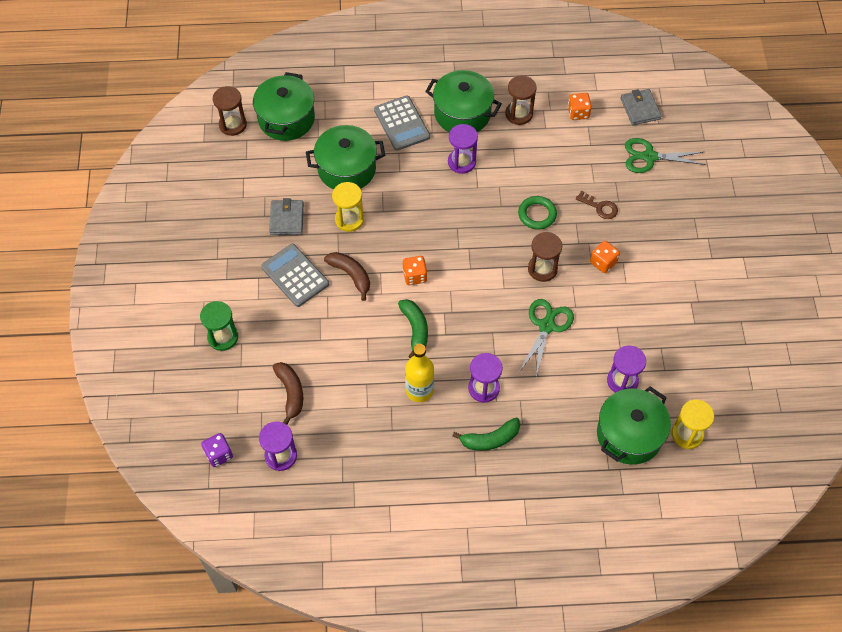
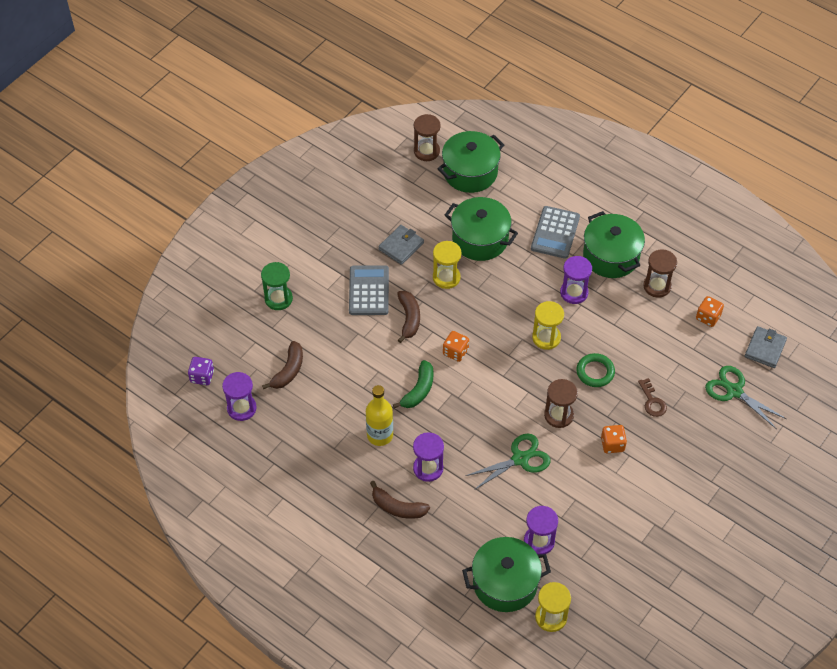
camera: 40 degrees right, 5 degrees down
green banana [453,417,520,451] -> brown banana [370,481,430,519]
none -> yellow hourglass [532,301,564,350]

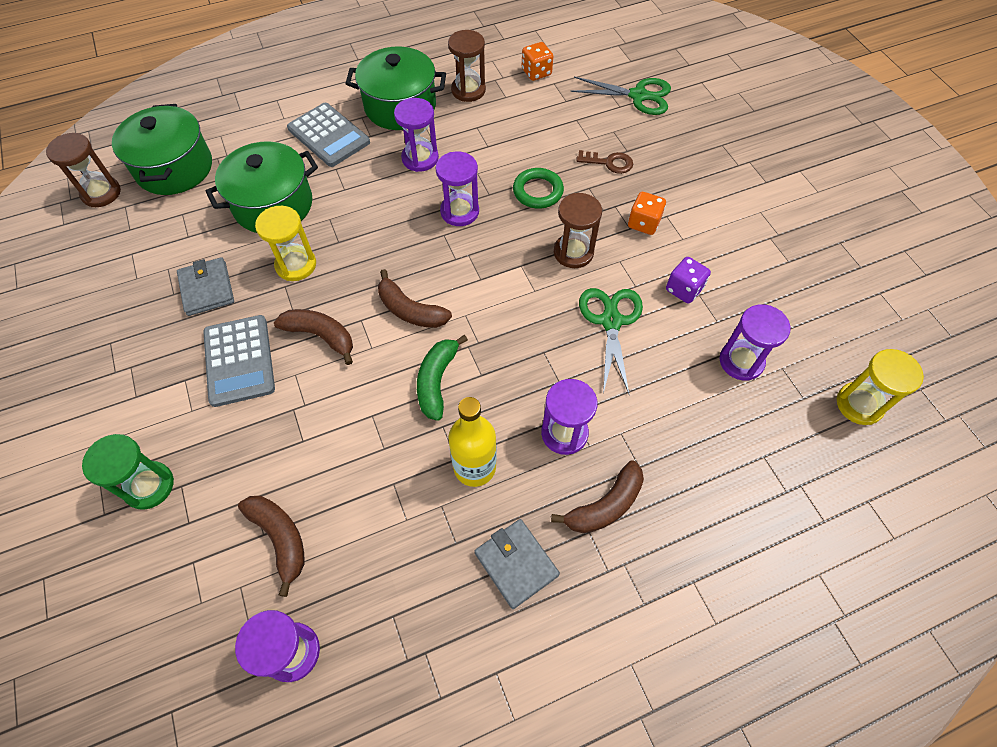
camera: 60 degrees left, 5 degrees up
purple dice [188,357,214,385] -> purple dice moved to [666,257,711,304]
grey calculator [349,265,389,315] -> grey calculator turned 135 degrees counterclockwise [203,315,275,407]
green banana [393,360,433,408] -> green banana turned 135 degrees counterclockwise [417,335,468,421]
orange dice [443,331,469,362] -> brown banana [378,269,452,328]
green pot [462,537,551,612] -> none
yellow hourglass [532,301,564,350] -> purple hourglass [436,151,479,226]
green scissors [705,366,786,429] -> green scissors turned 150 degrees counterclockwise [570,77,671,115]
grey wallet [745,326,787,368] -> grey wallet moved to [474,519,560,609]

